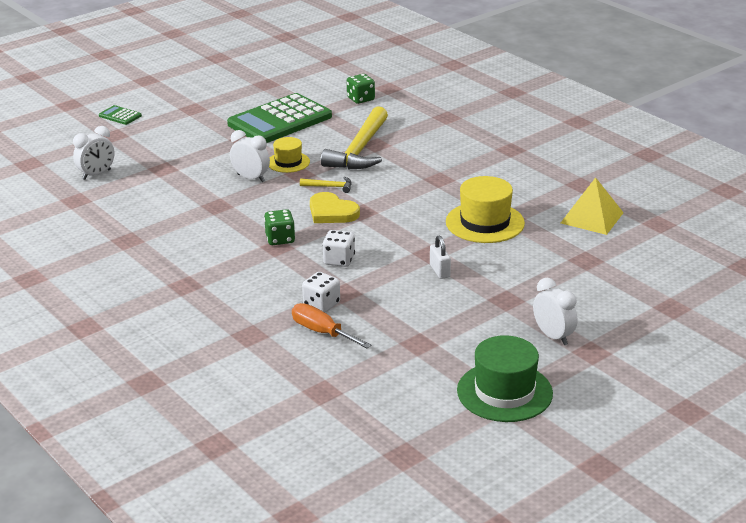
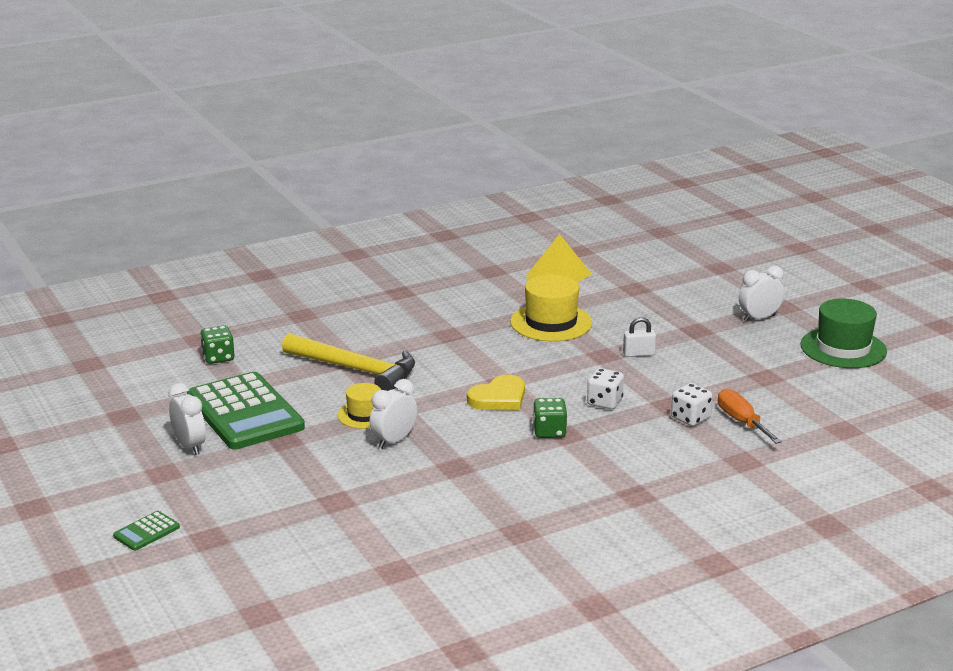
camera: 80 degrees left, 5 degrees down
white clock [73,126,115,180] -> white clock moved to [169,383,206,455]
orange screwdriver [292,303,371,348] -> orange screwdriver turned 105 degrees clockwise [718,388,782,444]
yellow hammer [300,177,351,193] -> none

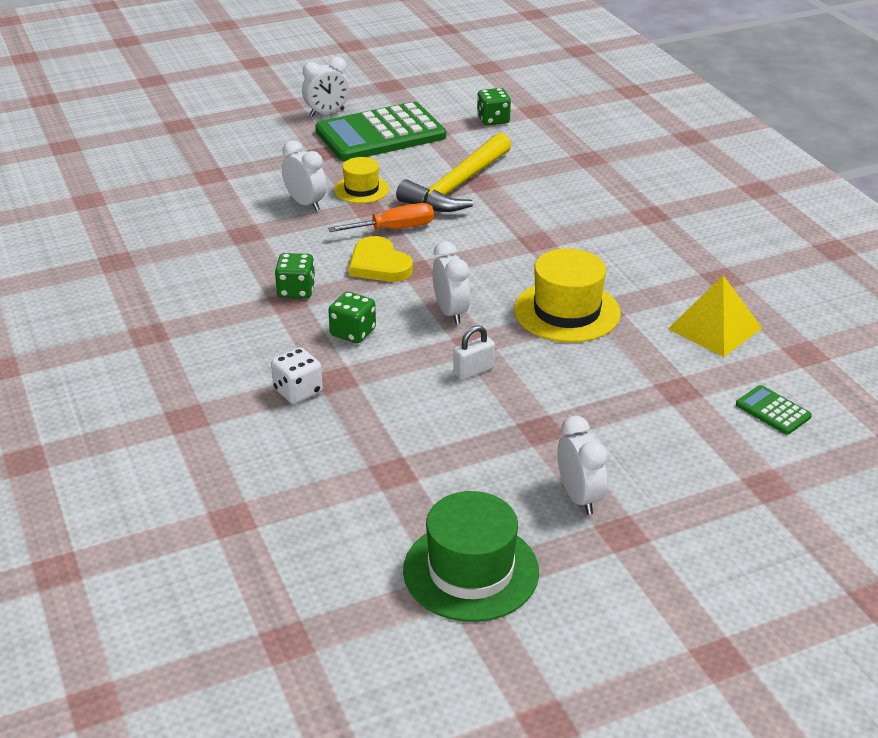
camera: 95 degrees right, 10 degrees up
green calculator [113,511,180,551] -> green calculator moved to [736,385,812,435]
white dice [587,368,624,409] -> green dice [328,291,376,343]
white padlock [623,317,656,357] -> white padlock turned 60 degrees clockwise [453,325,495,380]
orange screwdriver [718,388,782,444] -> orange screwdriver moved to [328,203,434,232]
none -> white clock [433,241,470,324]

